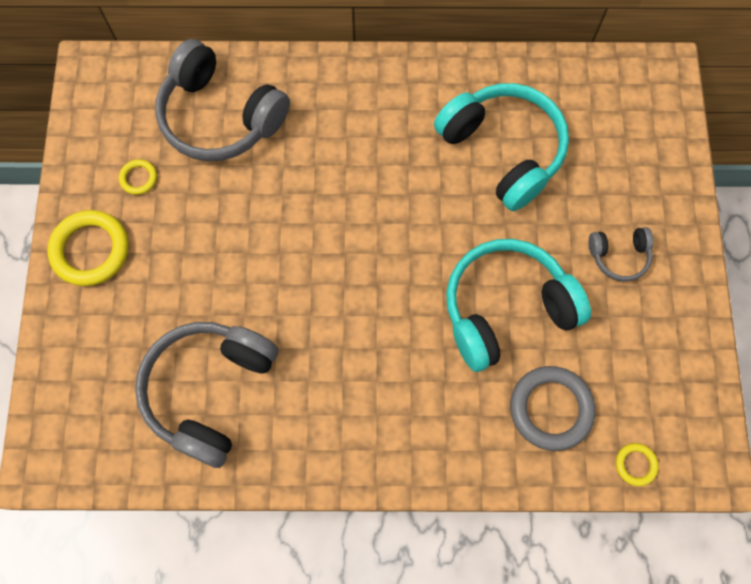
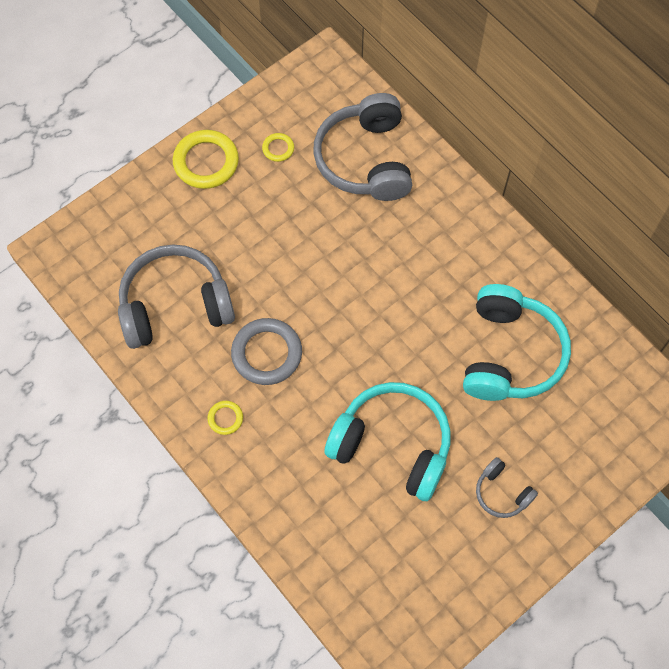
camera: 50 degrees right, 5 degrees down
grey ring [510,366,596,451] -> grey ring moved to [231,318,302,385]
yellow ring [616,443,659,486] -> yellow ring moved to [208,401,243,435]

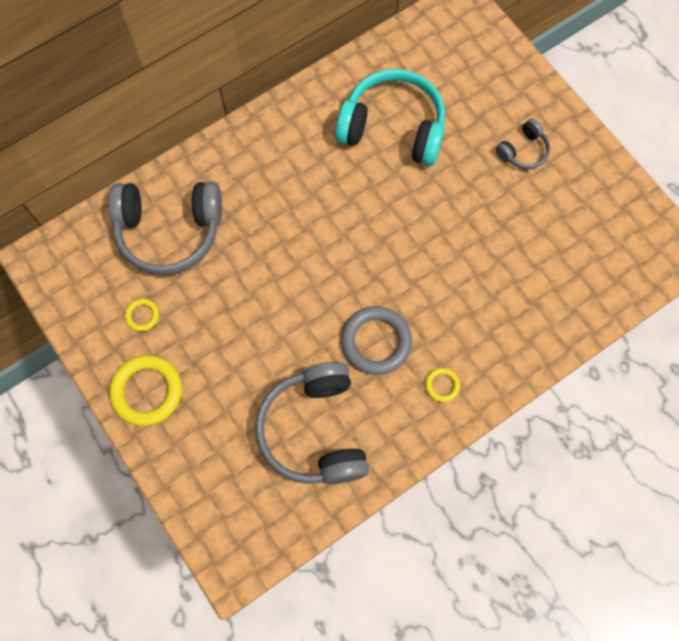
camera: 85 degrees left, 5 degrees up
turquoise headphones [324,382,451,501] -> none

